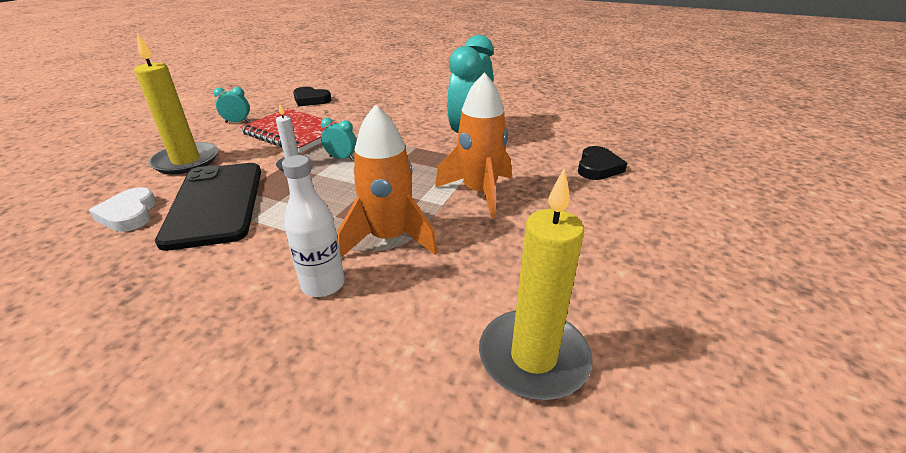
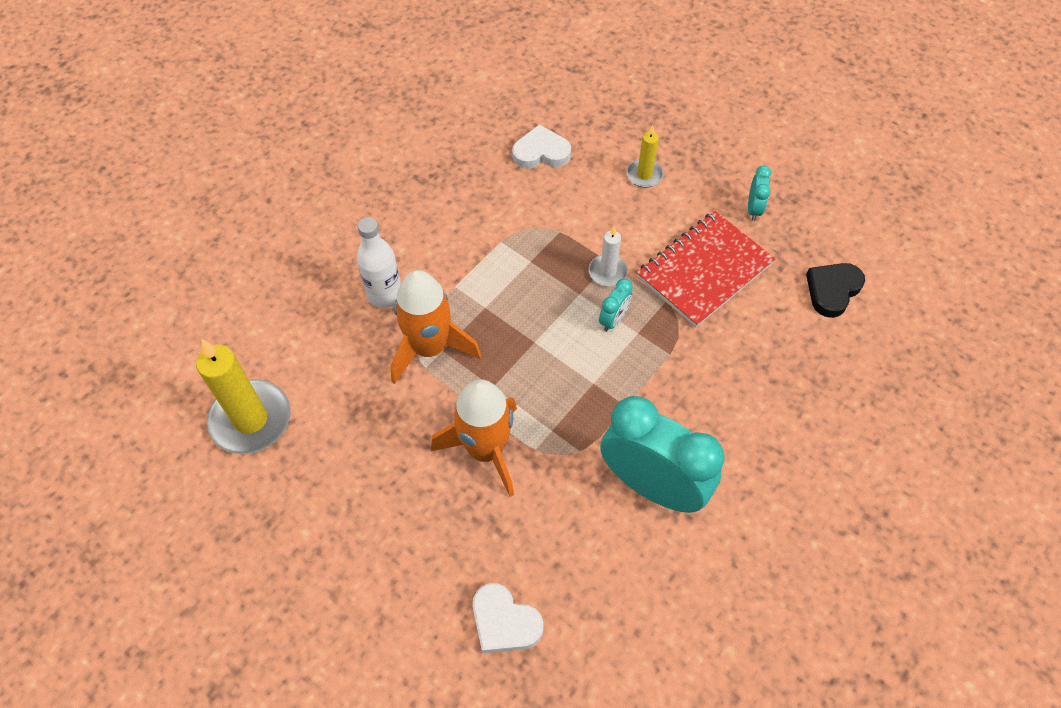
camera: 105 degrees right, 25 degrees up
yellow candle [134,33,218,174] -> yellow candle [626,125,664,188], size x0.52
black phone [155,163,261,251] -> none
black heart [578,146,627,180] -> white heart [473,583,544,653]

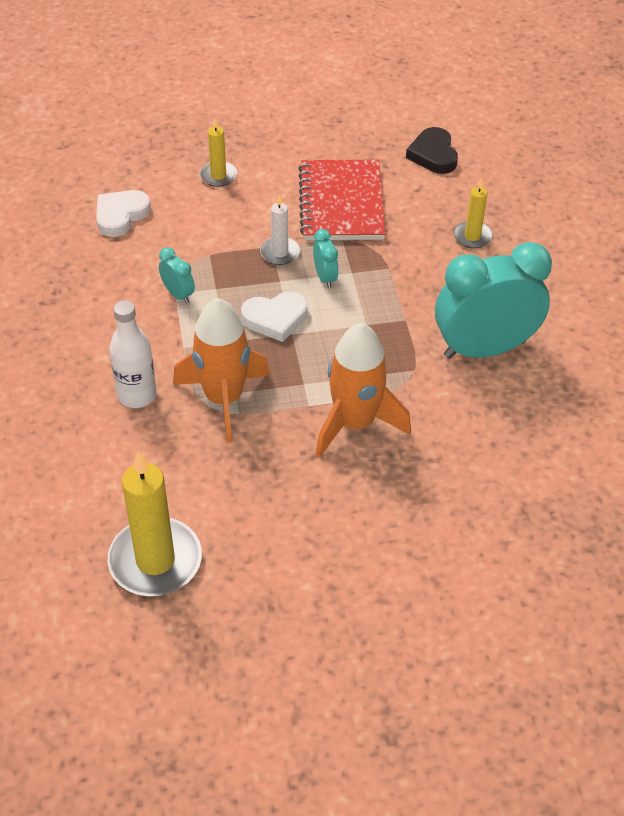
camera: 50 degrees left, 10 degrees down
white heart [473,583,544,653] -> white heart moved to [241,292,307,342]
turquoise clock [748,166,771,221] -> turquoise clock moved to [159,247,195,304]
none -> yellow candle [453,178,493,248]

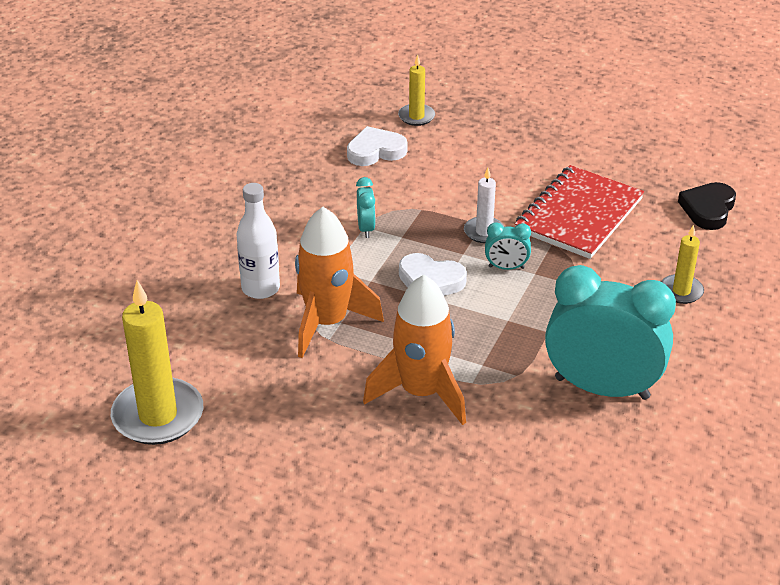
camera: 35 degrees right, 10 degrees down
yellow candle [200,117,237,187] -> yellow candle moved to [398,54,435,126]
turquoise clock [313,229,338,288] -> turquoise clock turned 75 degrees clockwise [485,222,531,270]

